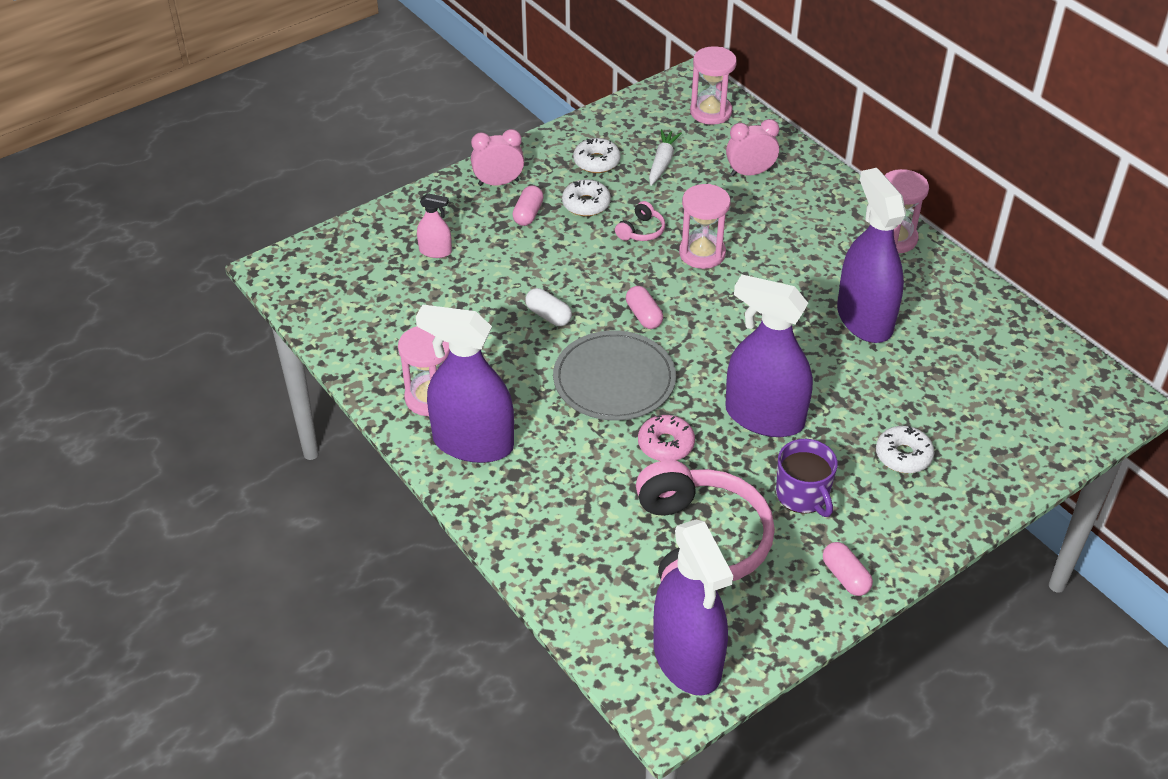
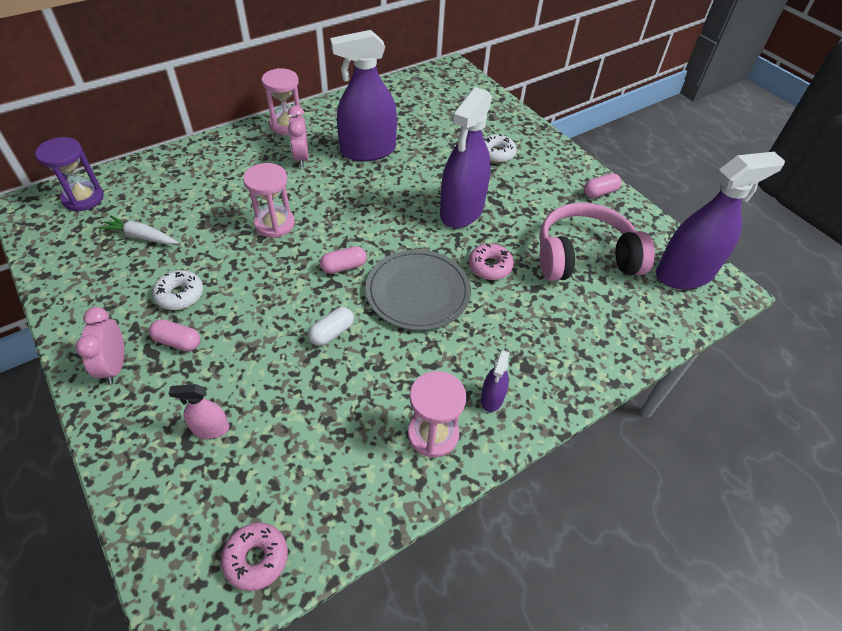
camera: 90 degrees left, 5 degrees up
purple spray bottle [416,304,514,463] -> purple spray bottle [481,350,510,412], size x0.45
pink spray bottle [417,193,452,258] -> pink spray bottle turned 105 degrees counterclockwise [169,384,229,439]
white donut [573,138,621,173] -> none
pink headphones [615,201,665,241] -> none
pink hourglass [690,46,737,125] -> purple hourglass [35,137,104,212]
pink clock [726,119,779,176] -> pink clock moved to [288,105,309,167]
purple mug [776,439,838,517] -> none
none -> pink donut [221,523,288,591]

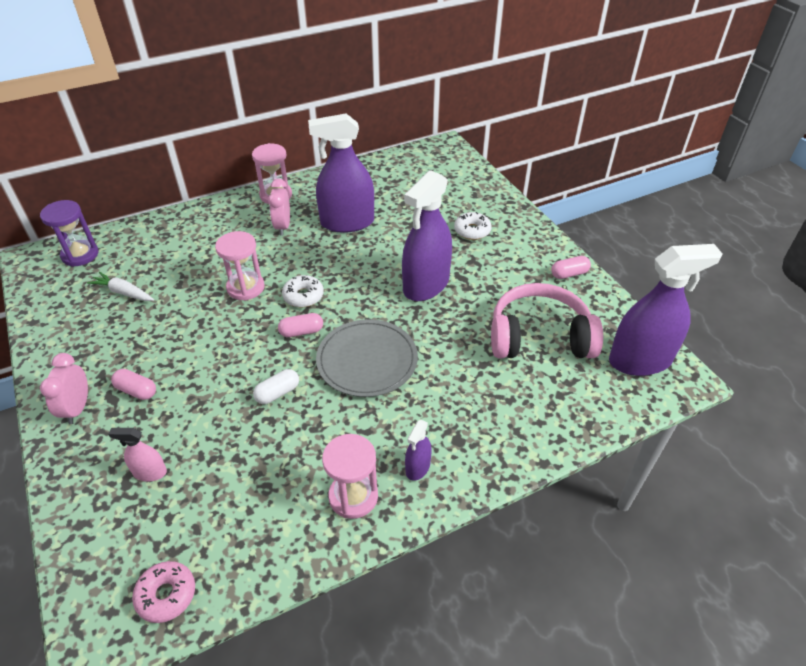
camera: 10 degrees right, 5 degrees down
white donut [152,270,203,310] -> white donut moved to [282,275,324,307]
pink donut [469,243,514,280] -> none

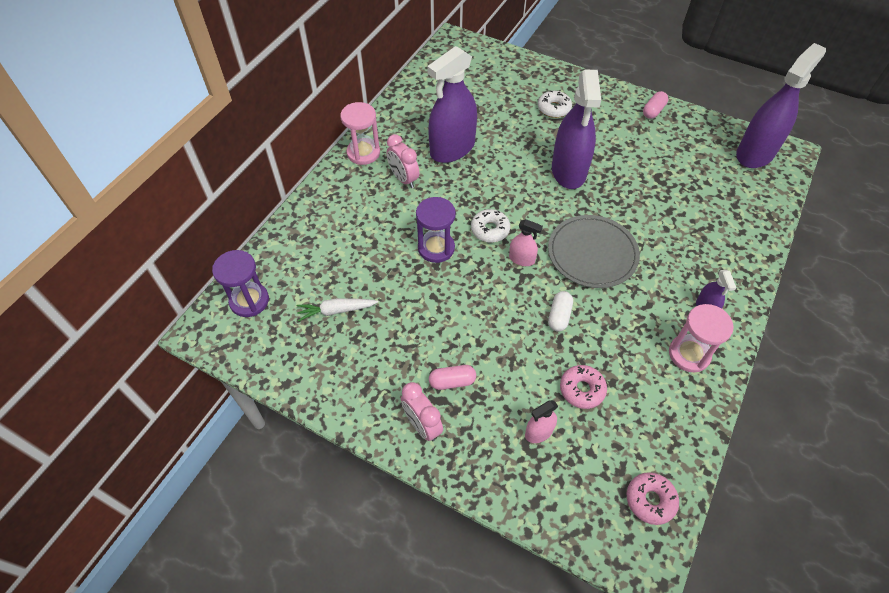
camera: 35 degrees left, 10 degrees up
pink hourglass [215,231,265,300] -> purple hourglass [416,197,456,263]
pink capsule [278,313,323,337] -> pink spray bottle [509,219,543,266]
pink headphones [491,283,603,358] -> none
none -> pink donut [560,365,607,409]

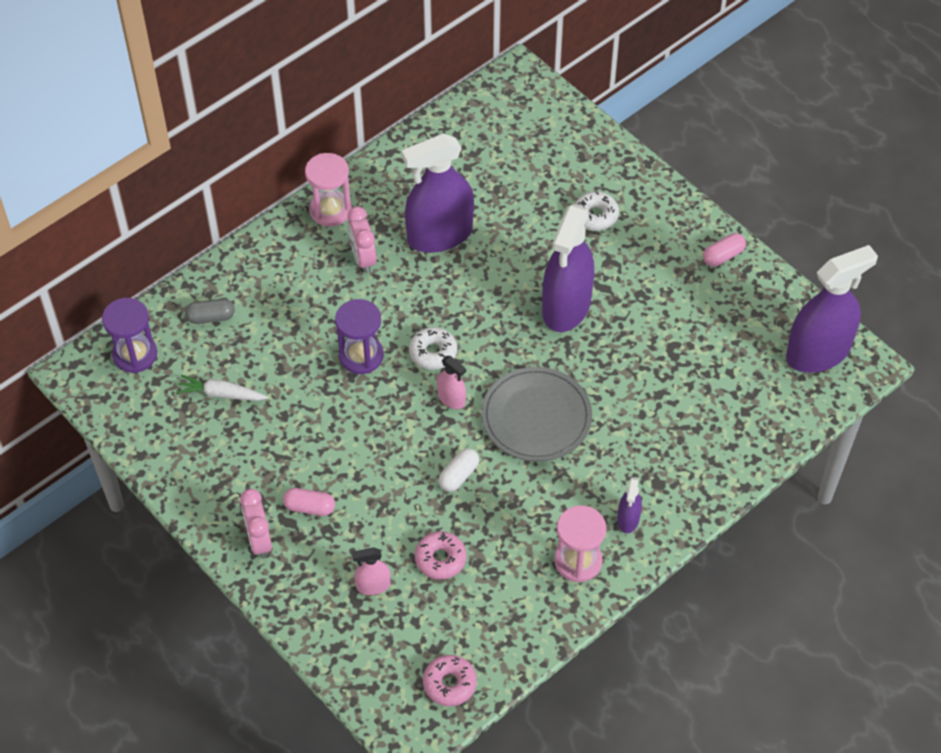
camera: 20 degrees right, 0 degrees up
none -> grey capsule [185,299,235,324]

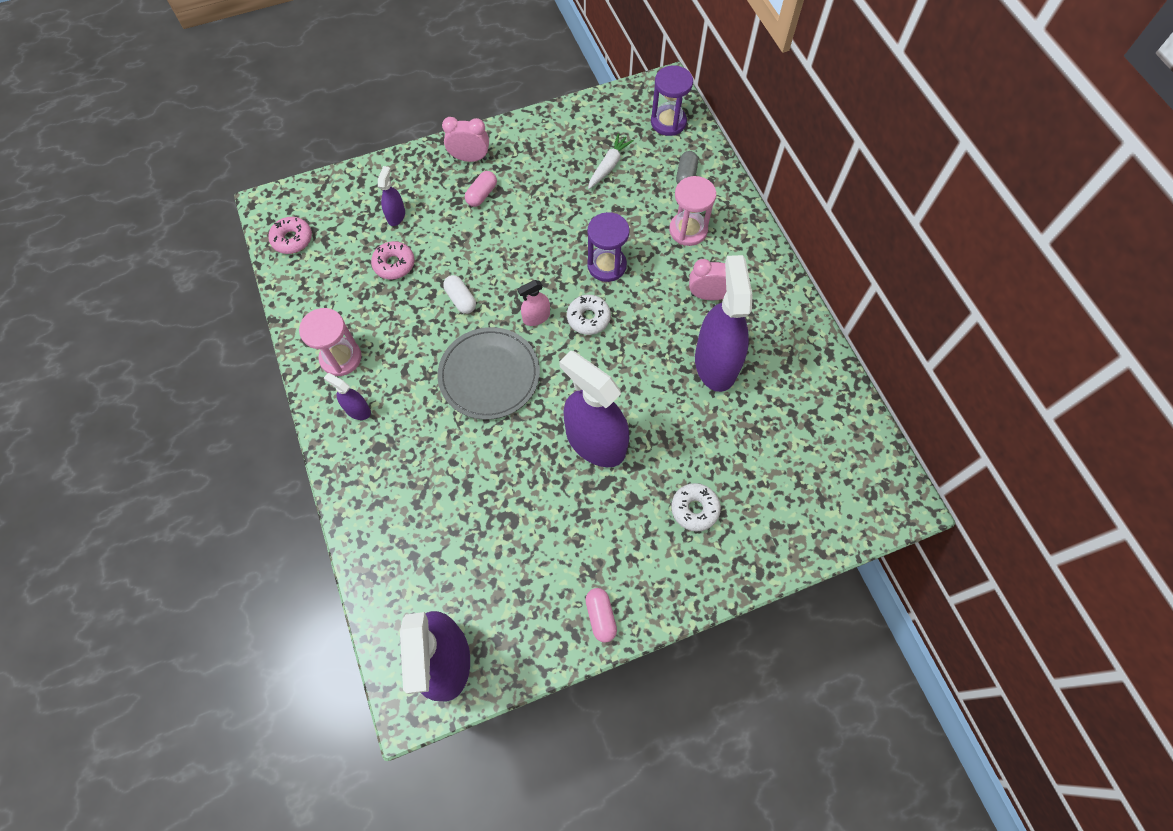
camera: 110 degrees right, 10 degrees up
pink hourglass [305,153,352,226] -> pink hourglass moved to [669,176,716,246]
pink spray bottle [352,547,391,595] -> purple spray bottle [378,166,405,226]

